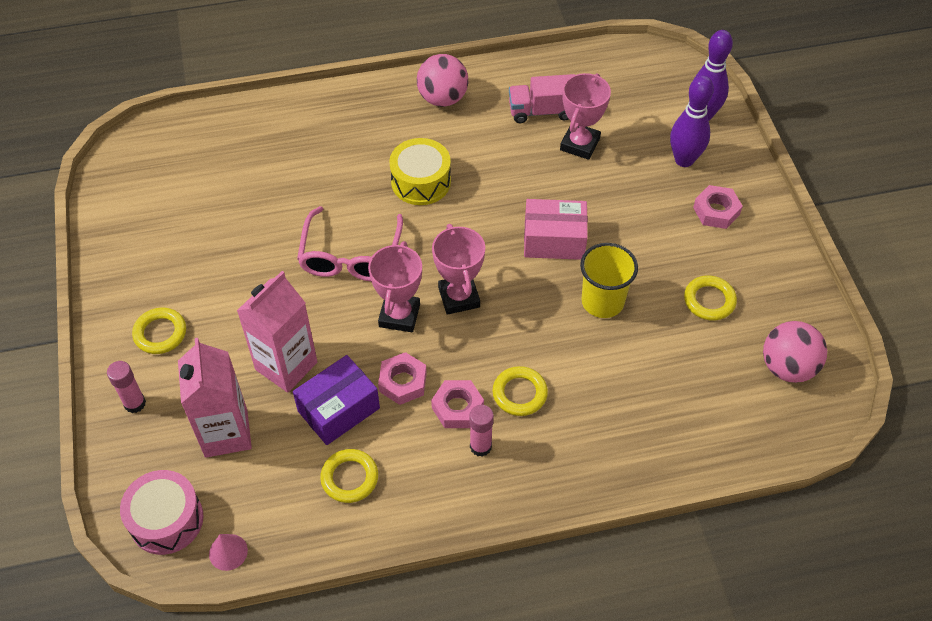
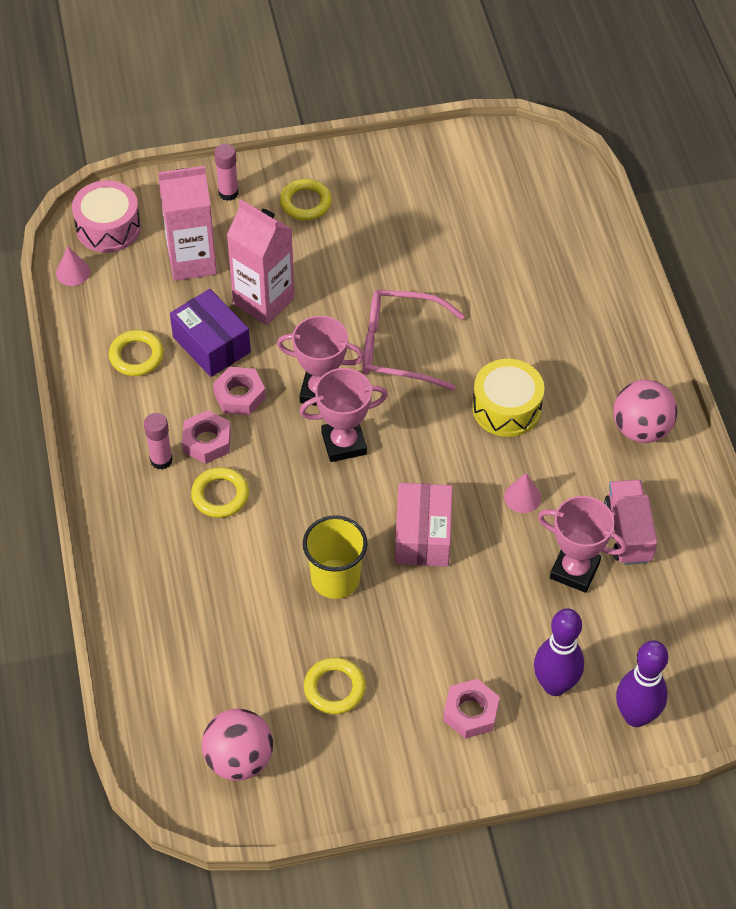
camera: 90 degrees right, 0 degrees up
none -> pink cone [504,473,541,513]

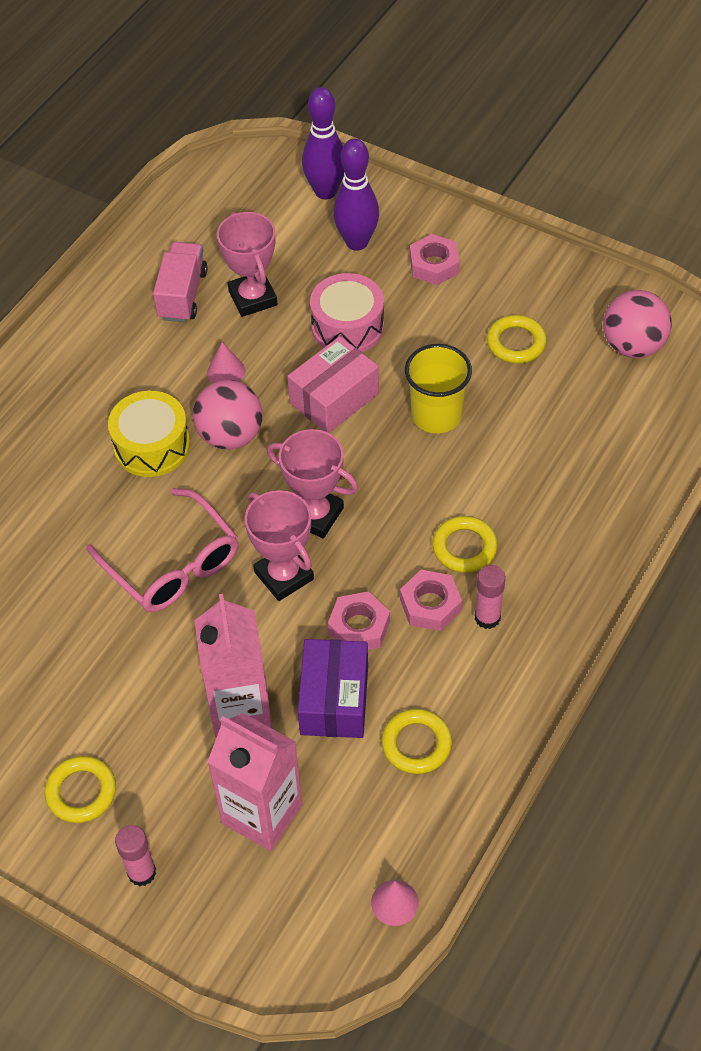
camera: 135 degrees left, 0 degrees up
pink drum [72,180,141,253] -> pink drum moved to [310,273,384,352]
pink truck [604,480,657,565] -> pink truck turned 150 degrees clockwise [153,242,208,322]
pink ball [613,380,677,443] -> pink ball moved to [193,380,263,450]

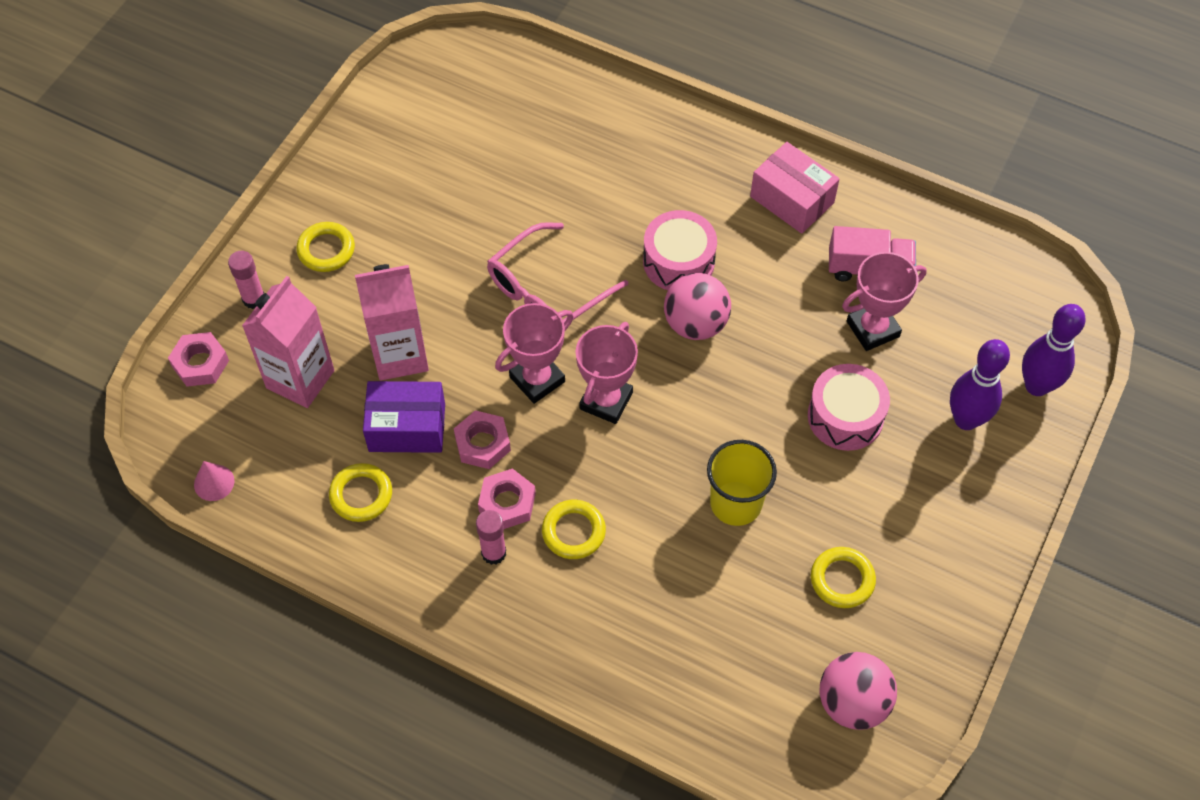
camera: 85 degrees right, 5 degrees up
yellow drum [108,391,190,477] -> pink drum [643,210,717,290]
pink cone [207,342,245,383] -> none
pink box [287,336,379,433] -> pink box moved to [750,142,840,234]
pink nut [410,234,460,285] -> pink nut moved to [168,332,229,387]

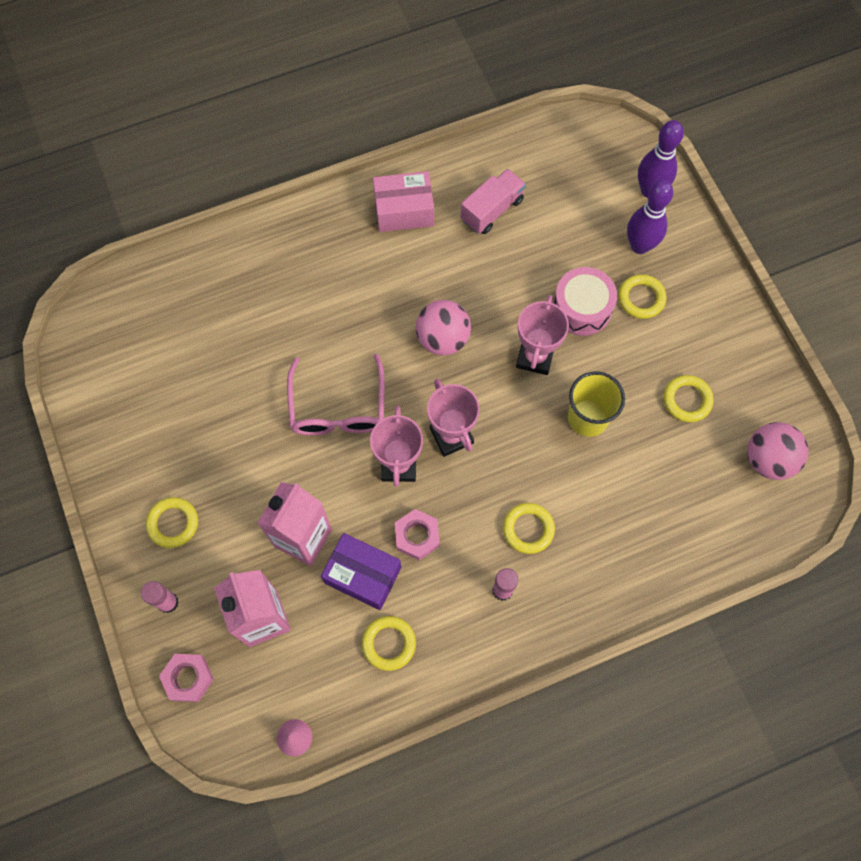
camera: 50 degrees left, 10 degrees up
purple box [363,381,445,453] -> purple box turned 75 degrees clockwise [321,533,401,610]
pink nut [478,468,536,529] -> none
pink drum [643,210,717,290] -> none
pink trophy [842,252,927,351] -> pink trophy moved to [516,295,569,375]
none -> yellow ring [618,274,666,319]

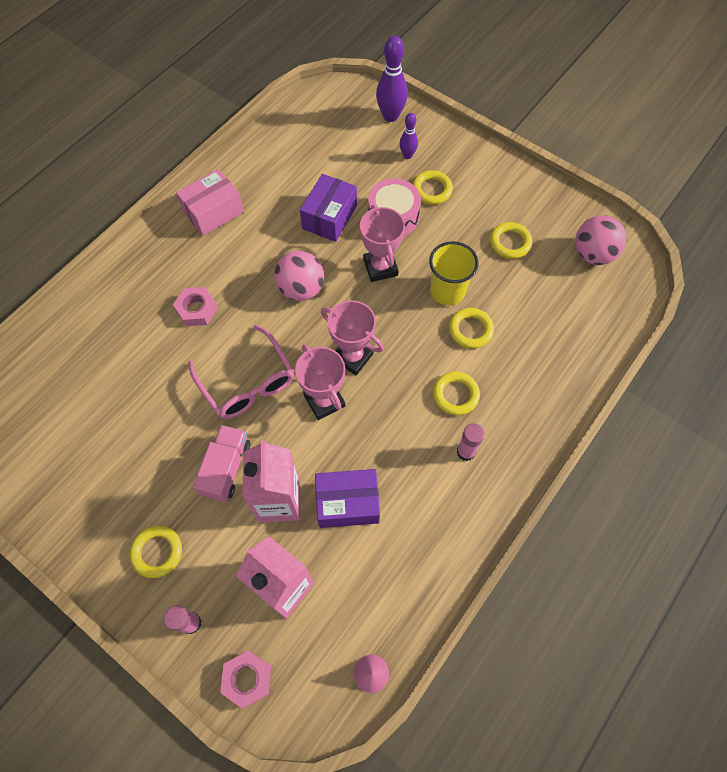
camera: 30 degrees left, 5 degrees down
yellow ring [362,616,416,671] -> yellow ring moved to [449,308,494,349]
pink nut [395,509,440,560] -> pink nut moved to [173,287,218,326]
pink truck [461,169,526,234] -> pink truck moved to [193,425,250,502]
purple bowling pin [627,180,673,254] -> purple bowling pin [399,113,418,159], size x0.58
none -> purple box [300,174,357,242]

